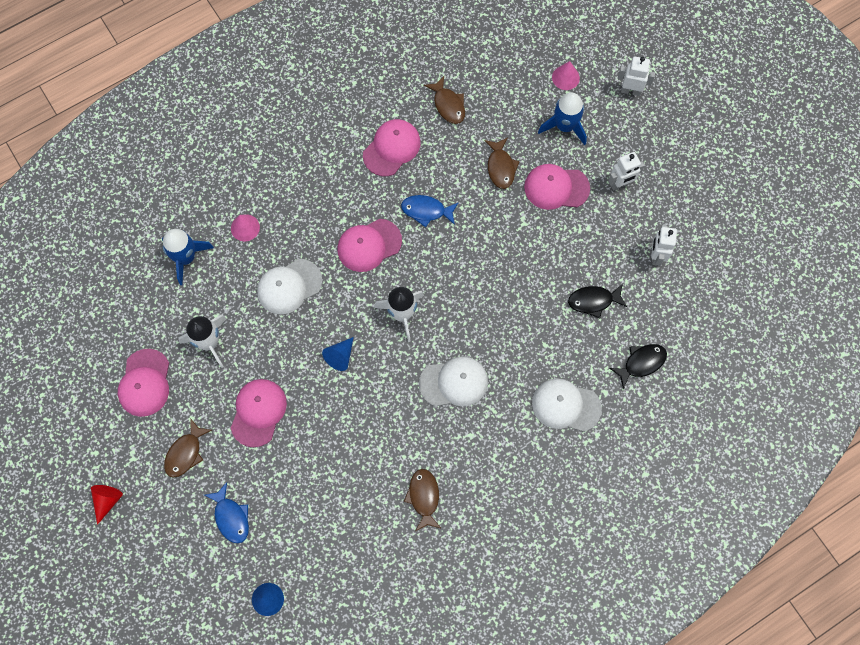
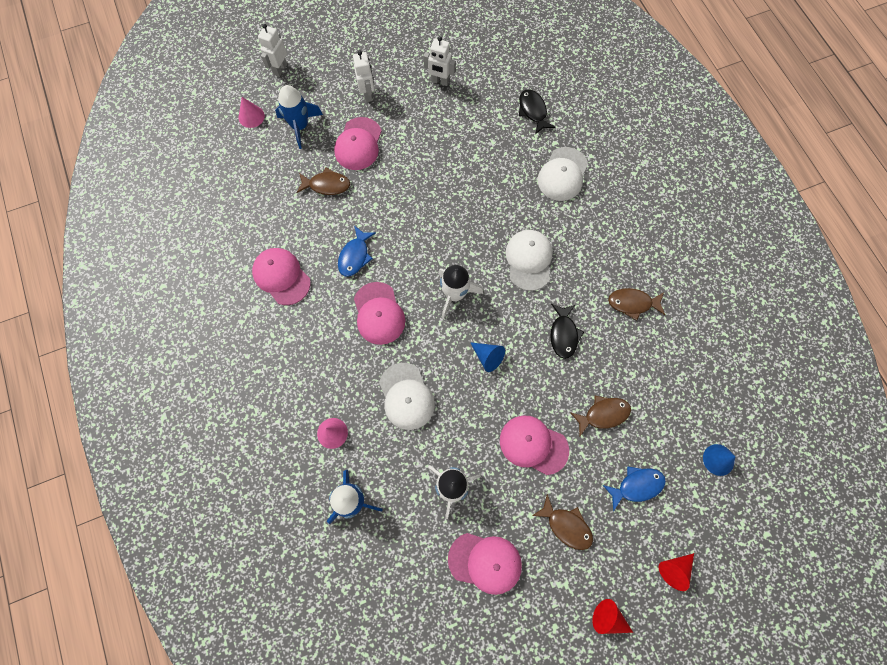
camera: 80 degrees left, 0 degrees up
brown fish [424,76,465,124] -> brown fish moved to [570,396,631,436]
black fish [568,284,627,318] -> black fish moved to [550,304,584,359]
none -> red cone [658,553,694,591]

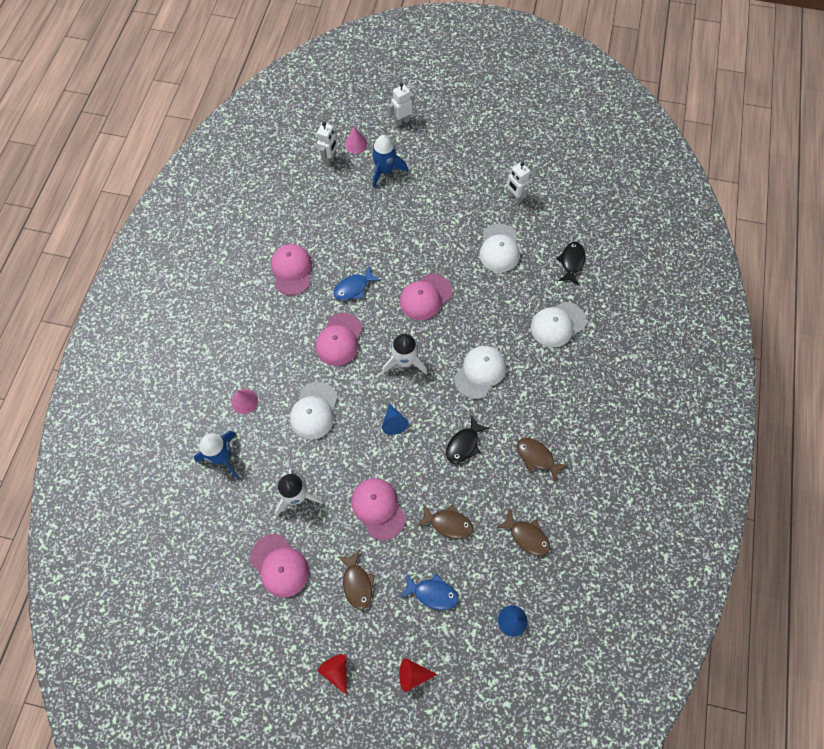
camera: 35 degrees right, 5 degrees down
brown fish [296,168,350,195] -> brown fish moved to [496,509,550,556]
pink cap [334,117,382,170] -> pink cap moved to [400,274,452,320]
white robot [353,50,374,102] -> white robot moved to [317,122,337,166]
none -> white cap [479,224,520,272]

